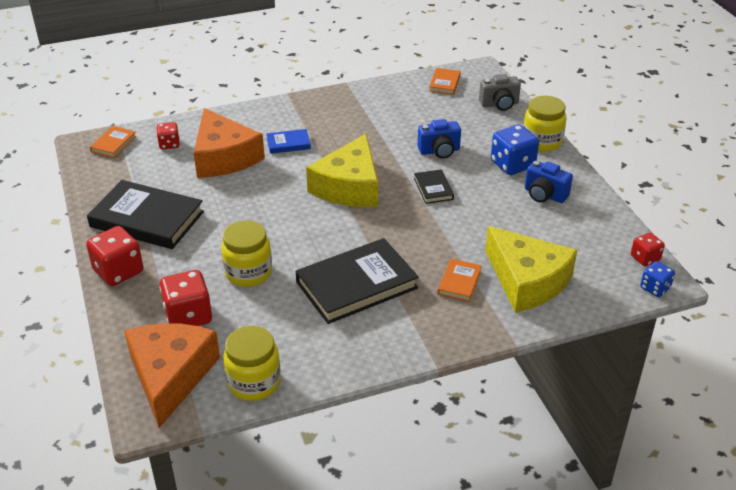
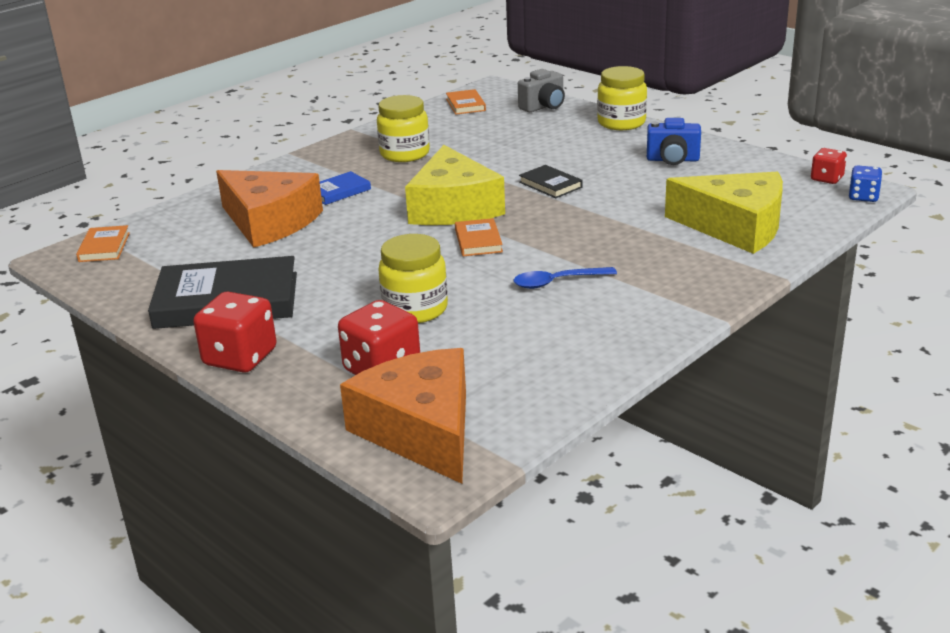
camera: 25 degrees left, 10 degrees down
red dice [156,122,180,149] -> none
yellow jar [223,326,281,401] -> yellow jar moved to [377,95,430,162]
black book [296,238,419,324] -> blue spoon [514,267,617,289]
blue camera [417,119,461,159] -> none
orange book [437,259,482,302] -> orange book moved to [455,218,503,256]
blue dice [491,125,539,175] -> none

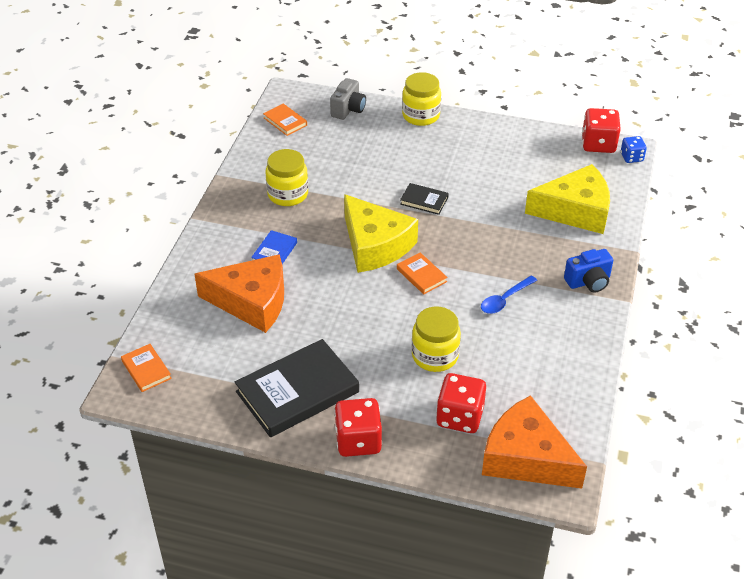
camera: 30 degrees left, 15 degrees up
blue camera [647,118,701,165] -> blue camera moved to [564,249,613,292]
red dice [811,148,847,184] -> red dice [582,108,621,153], size x1.71

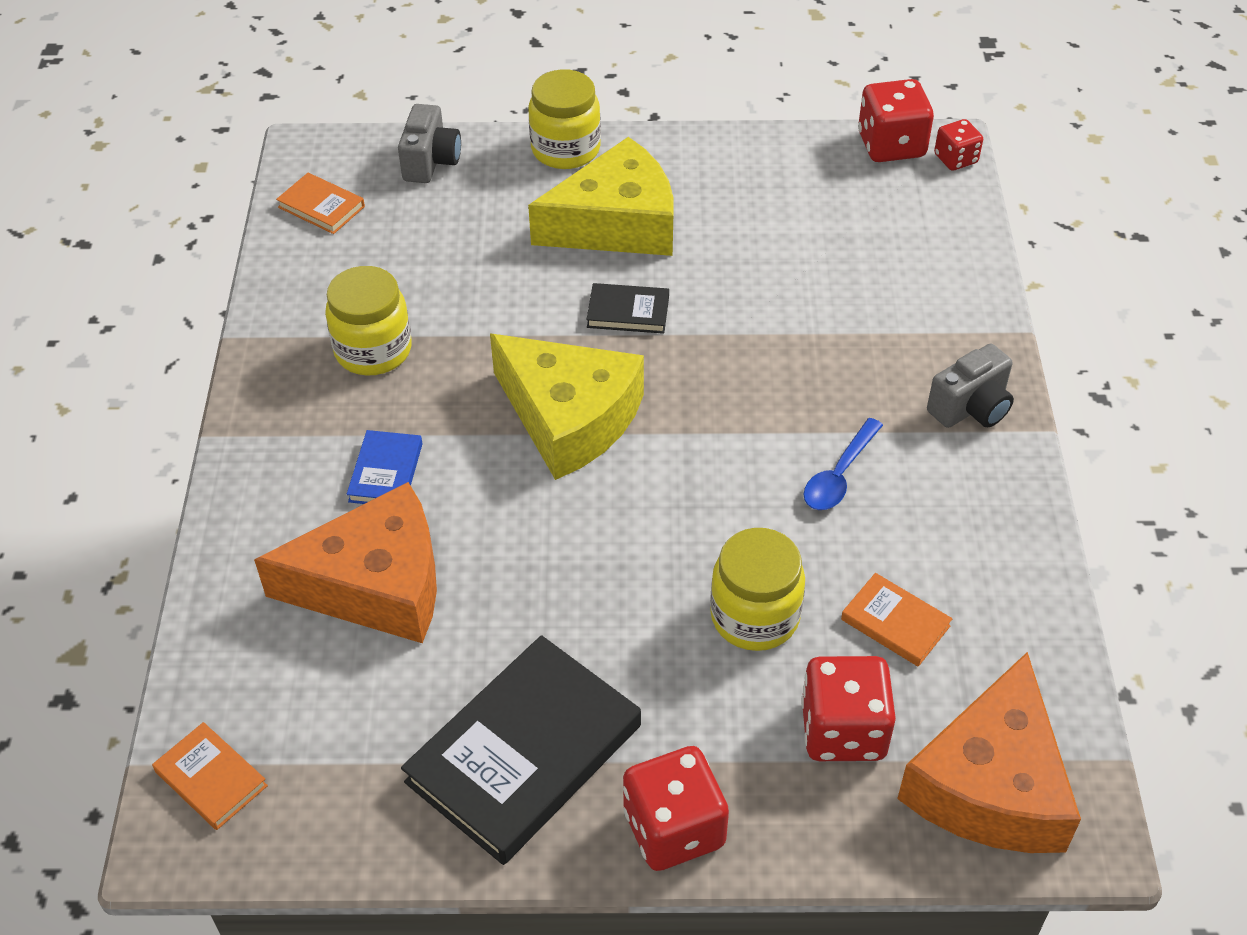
camera: 15 degrees left, 5 degrees up
orange book [397,252,448,294] -> orange book moved to [841,573,952,667]
orange cheese [482,395,587,489] -> orange cheese turned 90 degrees counterclockwise [897,652,1081,853]
yellow cheese [525,164,610,234] -> yellow cheese moved to [528,137,674,256]
blue camera [564,249,613,292] -> grey camera [927,344,1014,428]
blue dice [621,136,647,163] -> red dice [934,119,983,171]

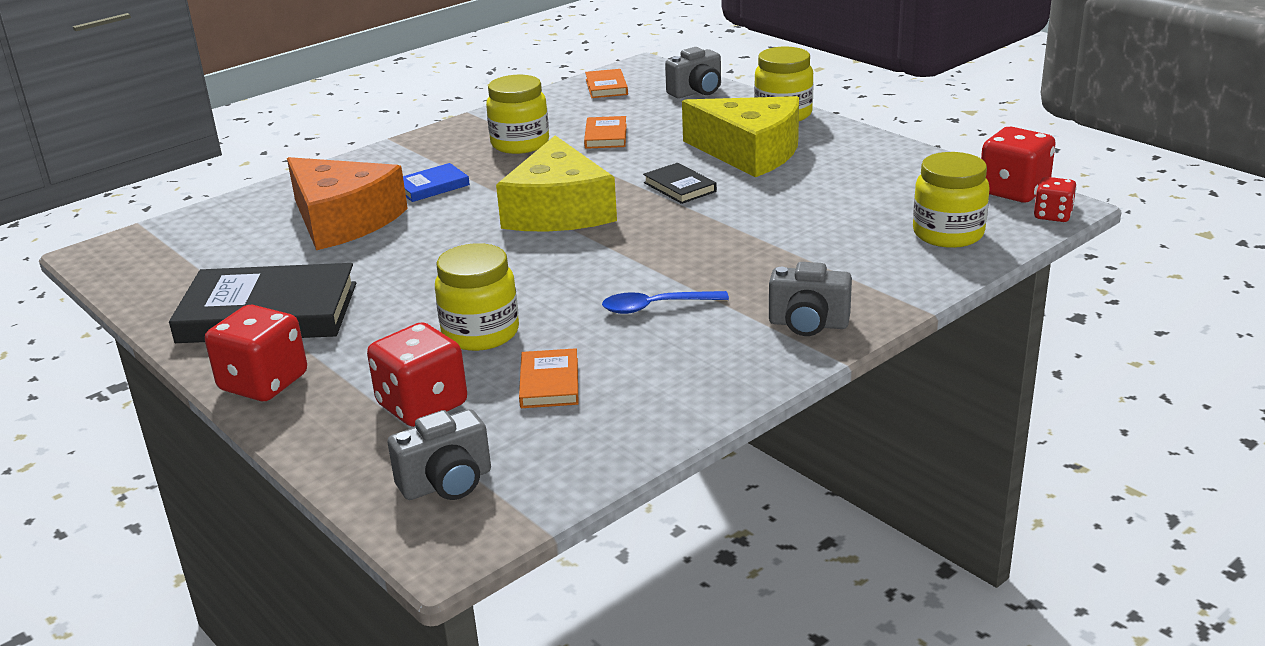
camera: 50 degrees right, 20 degrees down
orange book [152,722,268,830] -> orange book moved to [584,116,627,149]
orange cheese [897,652,1081,853] -> grey camera [387,409,491,500]
none -> yellow jar [913,152,990,248]

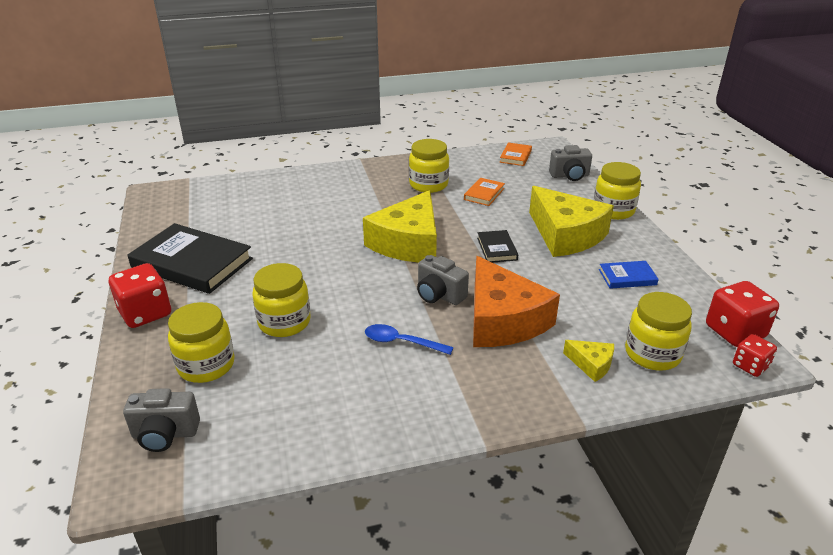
camera: 25 degrees right, 5 degrees up
orange cheese [287,157,408,250] -> orange cheese moved to [473,256,560,347]
red dice [367,322,467,427] -> yellow jar [168,302,234,383]
blue book [403,163,470,202] -> blue book moved to [599,261,659,289]
orange book [519,348,579,408] -> none
grey camera [769,262,852,336] -> grey camera moved to [417,255,469,305]
none -> yellow cheese [563,340,614,382]

